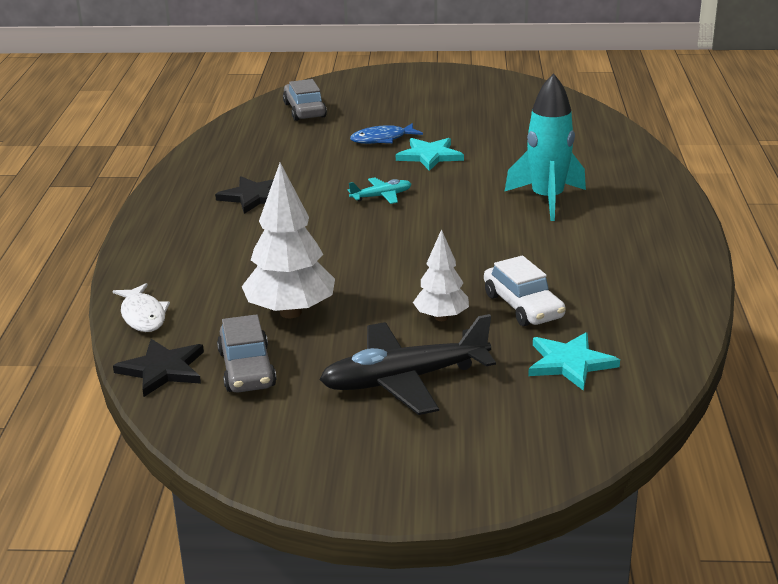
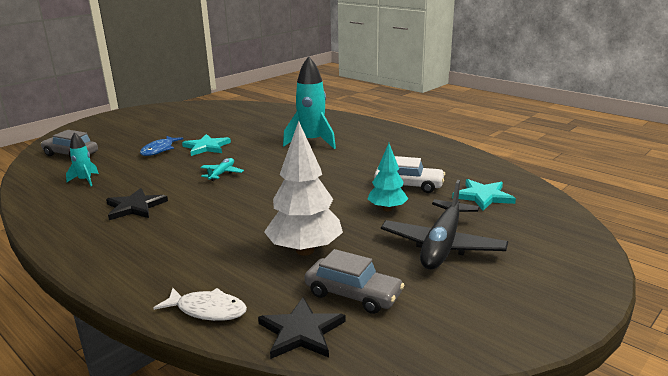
camera: 50 degrees left, 5 degrees down
white tree [413,229,469,321] -> turquoise tree [368,143,408,211]
none -> turquoise rocket [66,132,99,186]

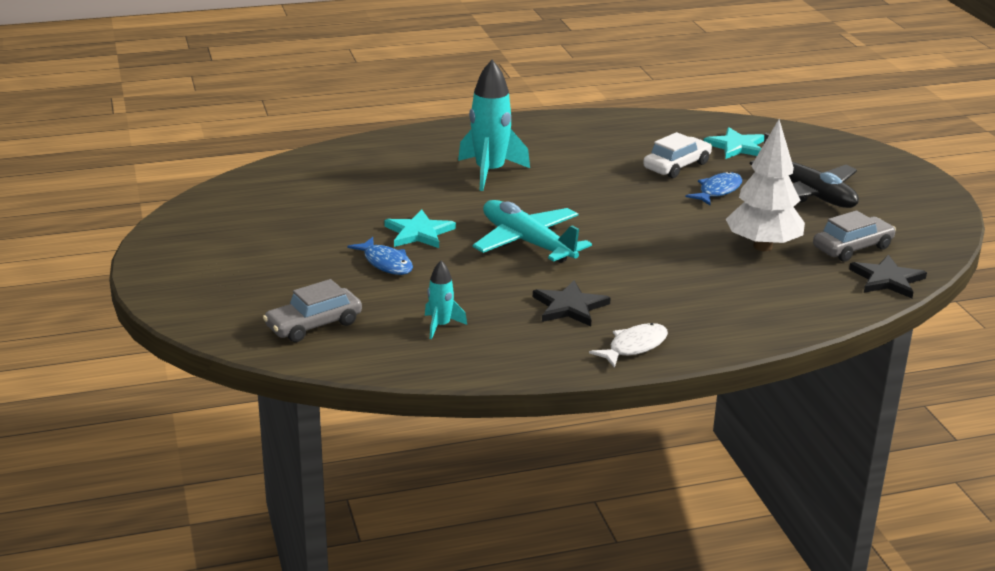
camera: 60 degrees left, 5 degrees up
white fish [154,288,247,321] -> white fish moved to [589,323,668,368]
turquoise plane [200,158,244,181] -> turquoise plane [473,200,592,263], size x2.05
turquoise tree [368,143,408,211] -> blue fish [686,171,742,205]

